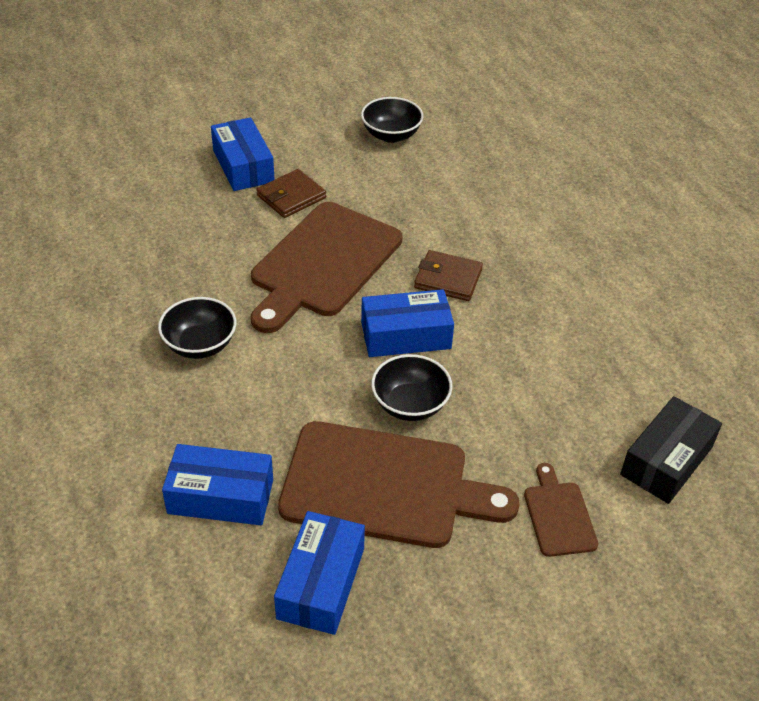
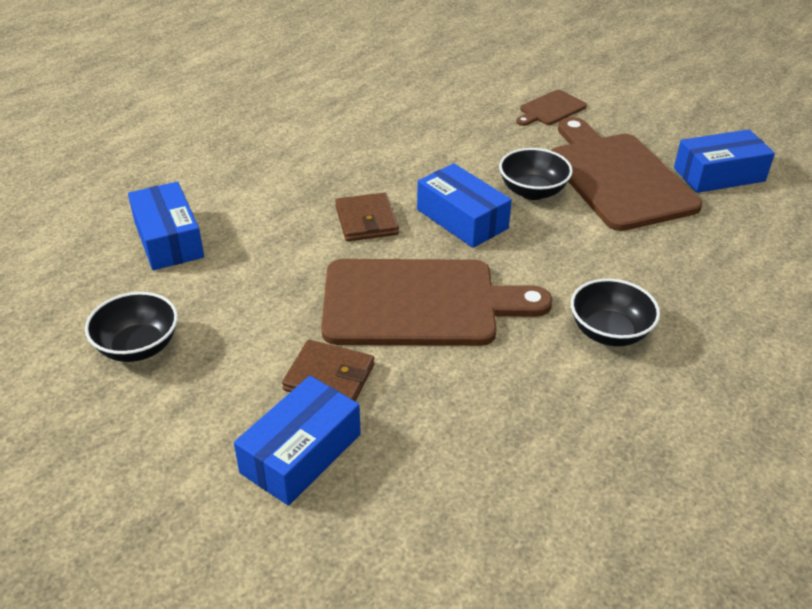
camera: 120 degrees left, 5 degrees down
blue box [162,444,273,525] -> blue box moved to [128,182,204,270]
black box [620,396,722,504] -> none

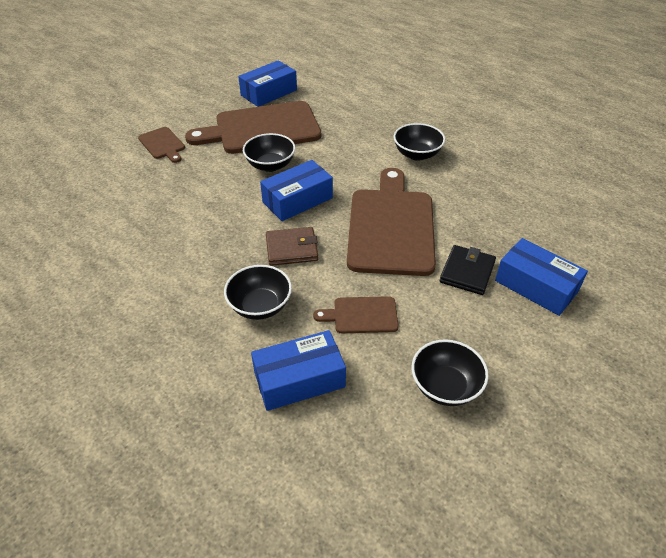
camera: 85 degrees left, 5 degrees up
brown wallet [282,340,374,401] -> black wallet [440,245,496,295]
blue box [674,129,775,193] -> blue box turned 60 degrees clockwise [238,60,297,107]
none -> black bowl [224,265,292,320]
none -> brown cutting board [313,296,399,333]

